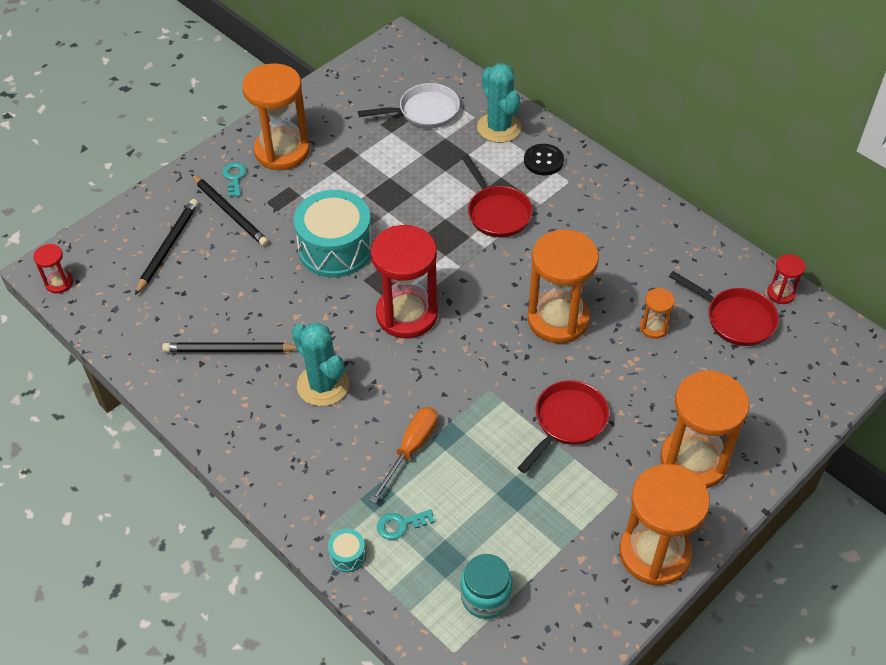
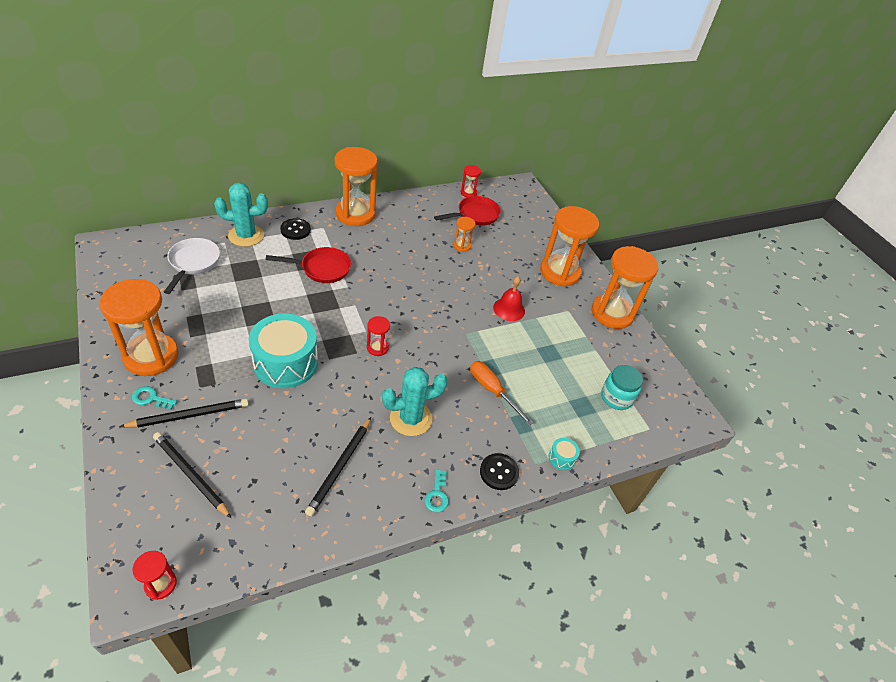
camera: 75 degrees left, 5 degrees down
red hourglass [371,225,438,338] -> red hourglass [367,316,390,356], size x0.45
turquoise key [377,509,435,540] -> turquoise key moved to [424,469,449,512]
red pan [518,380,609,473] -> red bell [493,276,525,321]
orange hourglass [527,230,599,343] -> orange hourglass moved to [335,147,378,226]
none -> black button [480,453,519,490]

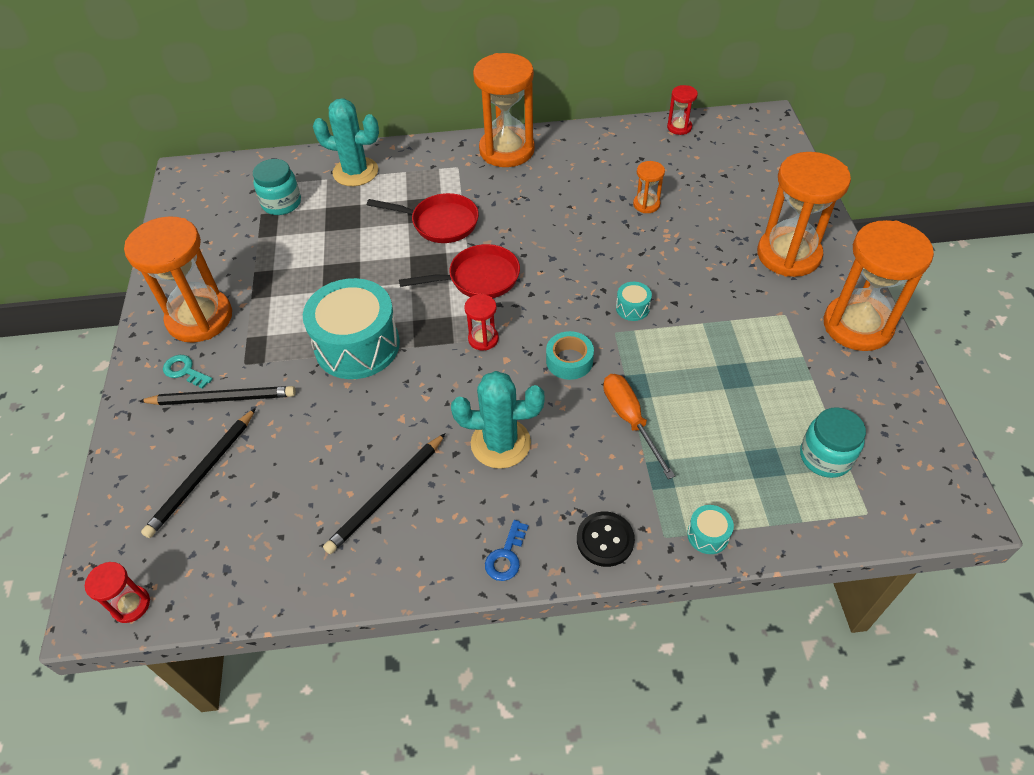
camera: 25 degrees right, 5 degrees up
black pencil [153,432,231,518] -> black pencil turned 120 degrees counterclockwise [141,408,256,538]
white pan [164,238,220,294] -> turquoise jar [253,159,301,215]
black button [280,218,311,240] -> none
turquoise key [424,469,449,512] -> blue key [485,520,528,581]
red pan [434,196,501,226] -> red pan moved to [399,244,520,298]
red bell [493,276,525,321] -> none
none -> turquoise tape [546,331,594,380]
none -> turquoise drum [616,282,652,321]

